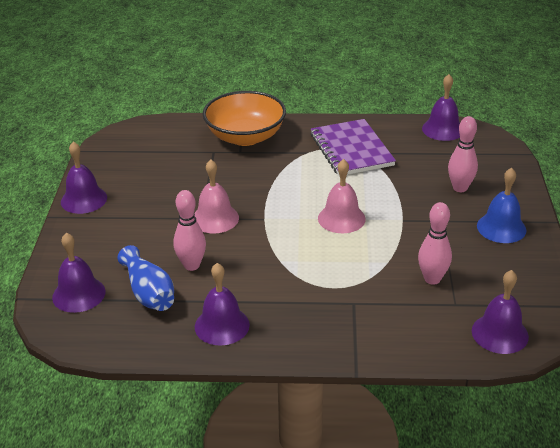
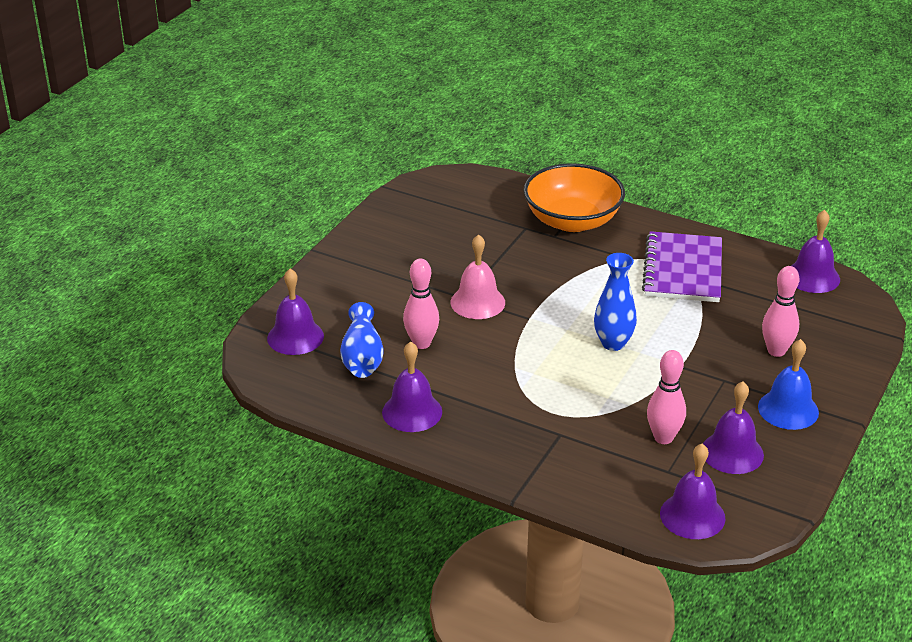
camera: 25 degrees right, 0 degrees up
purple bell [61,142,107,214] -> purple bell moved to [703,381,764,474]
pink bell [318,159,366,233] -> blue vase [594,253,637,351]

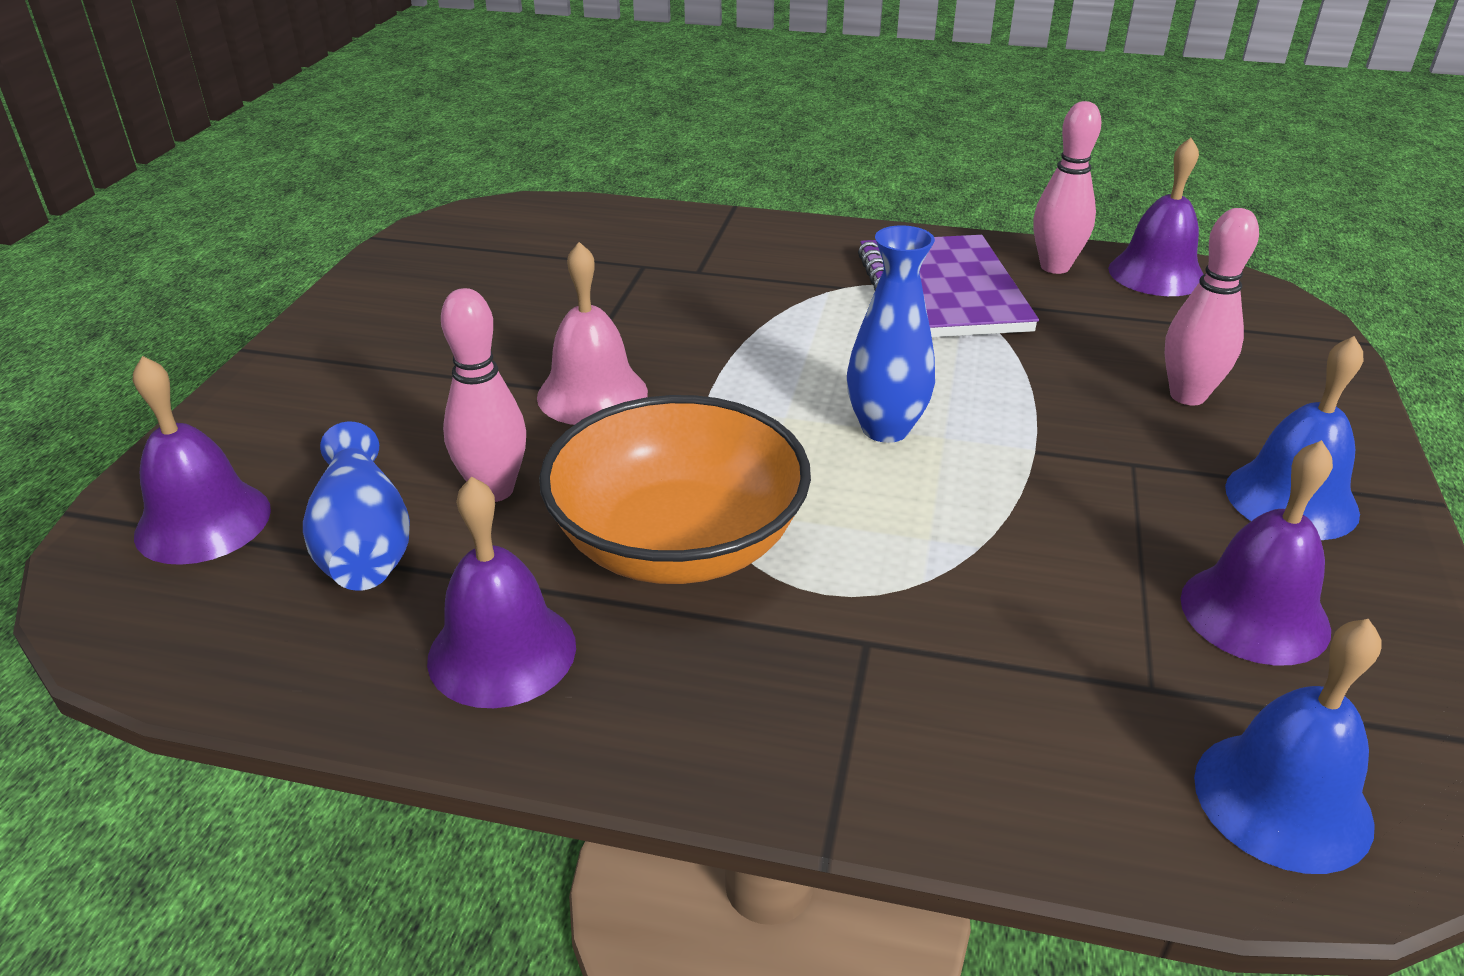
camera: 15 degrees left, 0 degrees up
orange bowl [523,163,625,232] -> orange bowl moved to [539,395,811,584]
pink bowling pin [647,350,686,444] -> pink bowling pin moved to [1033,101,1102,274]
purple bell [660,444,726,539] -> blue bell [1194,619,1381,874]

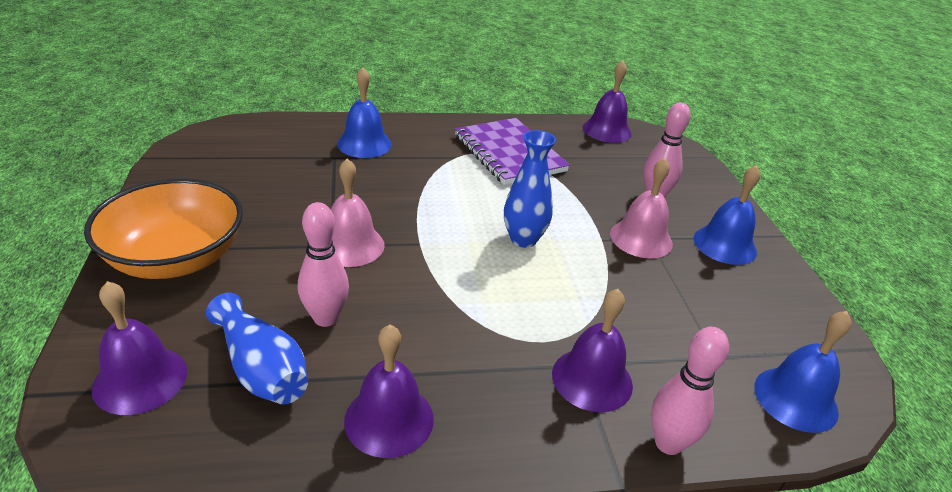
camera: 25 degrees left, 0 degrees up
orange bowl [539,395,811,584] -> orange bowl moved to [84,179,243,279]
pink bowling pin [1033,101,1102,274] -> pink bowling pin moved to [651,327,729,455]
purple bell [1180,440,1333,665] -> purple bell moved to [552,289,633,412]
none -> blue bell [337,68,392,158]
none -> pink bell [610,158,673,258]

